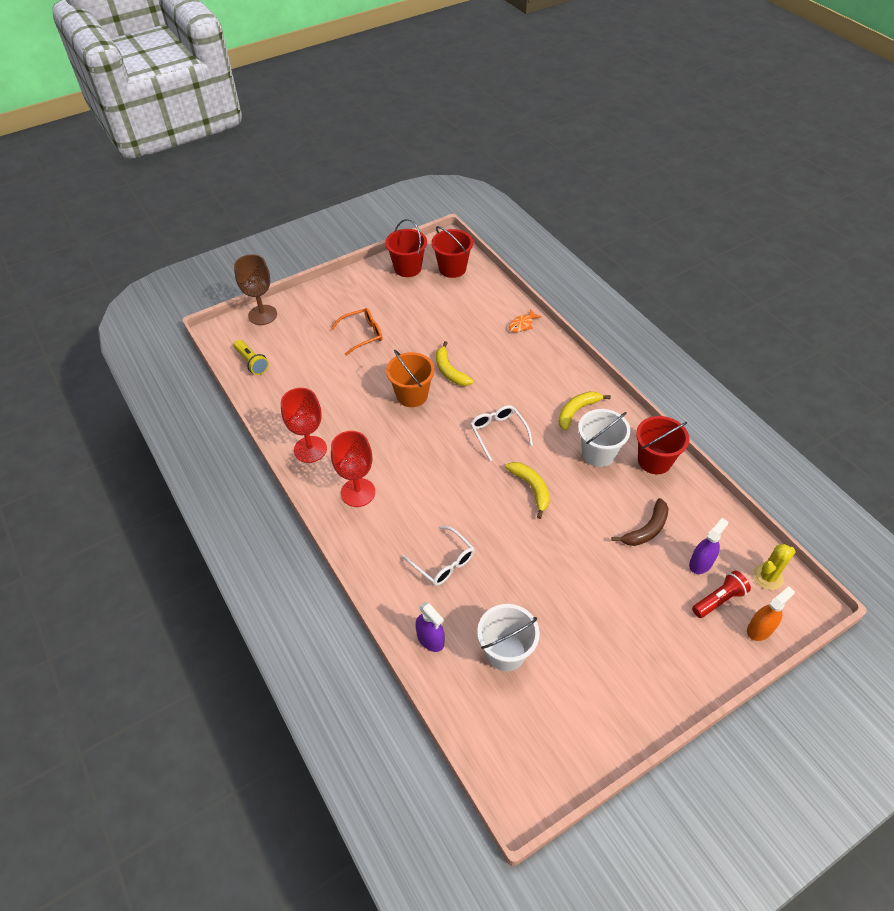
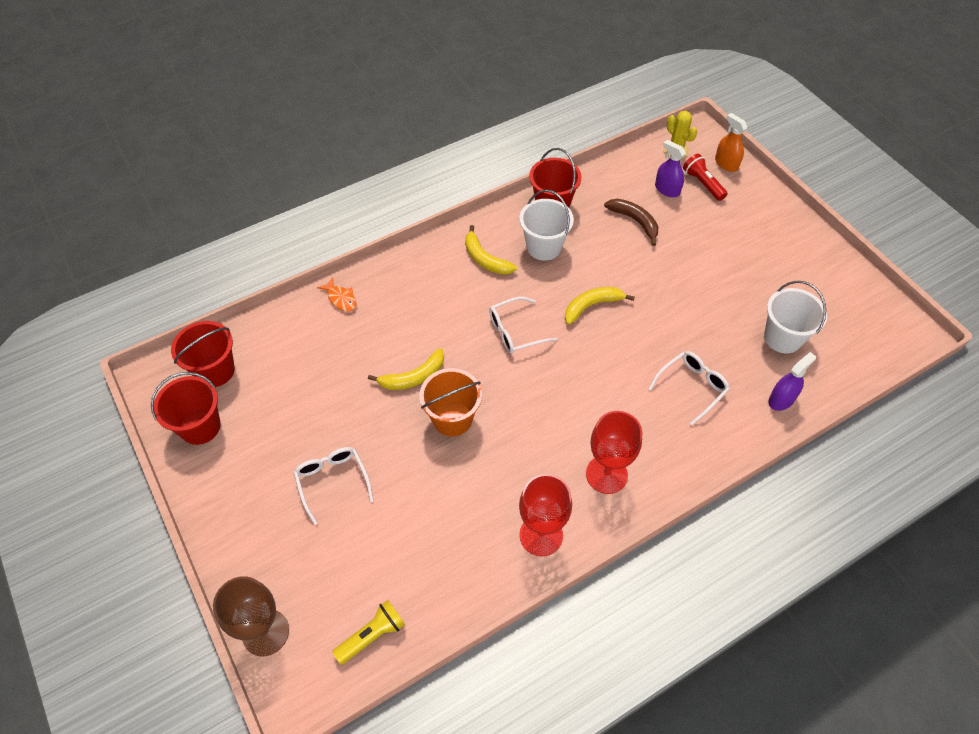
camera: 90 degrees left, 5 degrees up
orange glasses [330,308,383,356] -> white glasses [294,447,374,525]

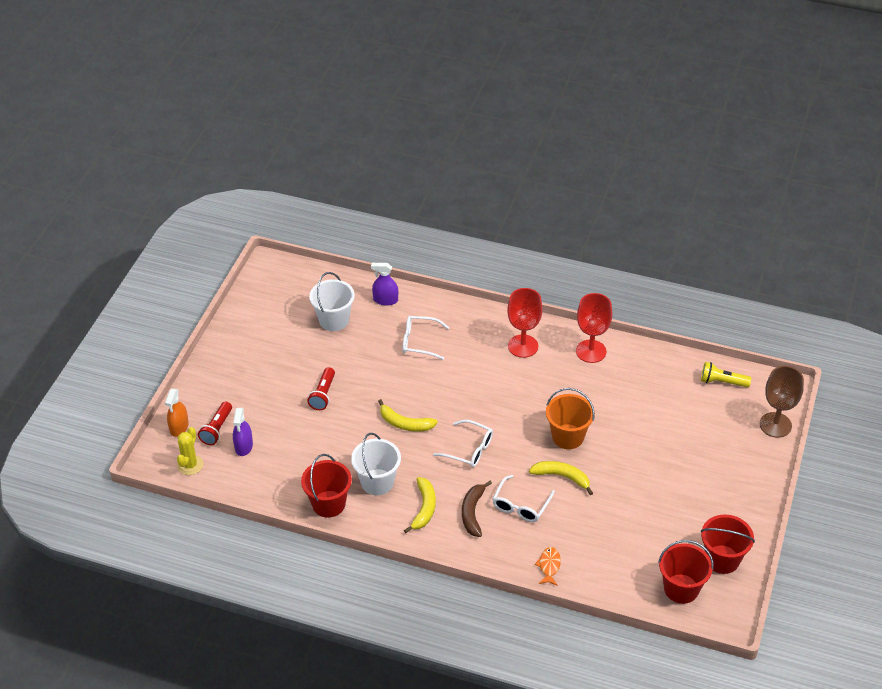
camera: 130 degrees left, 10 degrees down
white glasses [294,447,374,525] -> white glasses moved to [492,475,555,522]
brown banana [604,199,658,246] -> brown banana moved to [462,481,492,537]
none -> red flashlight [307,367,335,410]

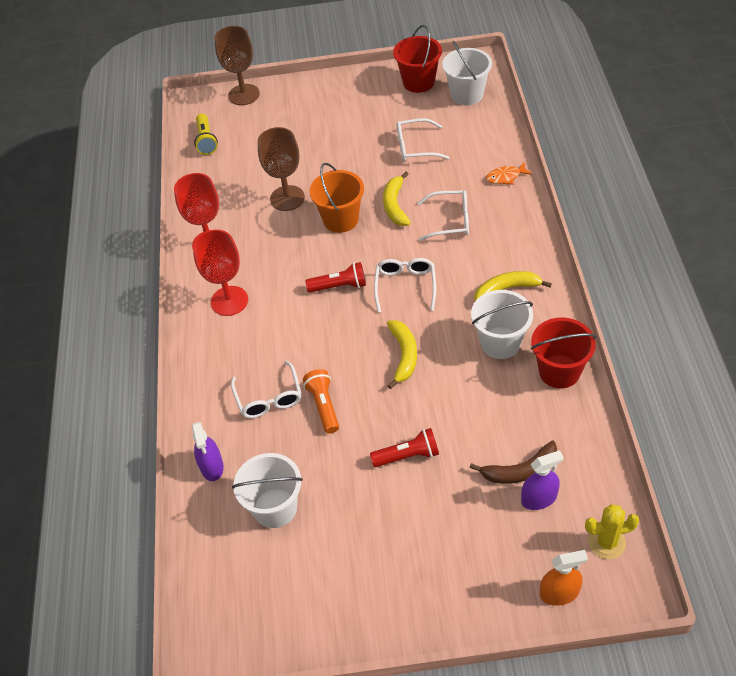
camera: 110 degrees left, 5 degrees up
red flashlight [198,402,232,445] -> red flashlight moved to [306,262,366,293]
brown banana [462,481,492,537] -> brown banana moved to [470,440,557,484]
red bucket [658,540,714,604] -> white bucket [442,41,492,106]
none -> brown goblet [258,127,305,211]
none -> orange flashlight [303,369,339,434]
none -> white glasses [397,118,450,162]

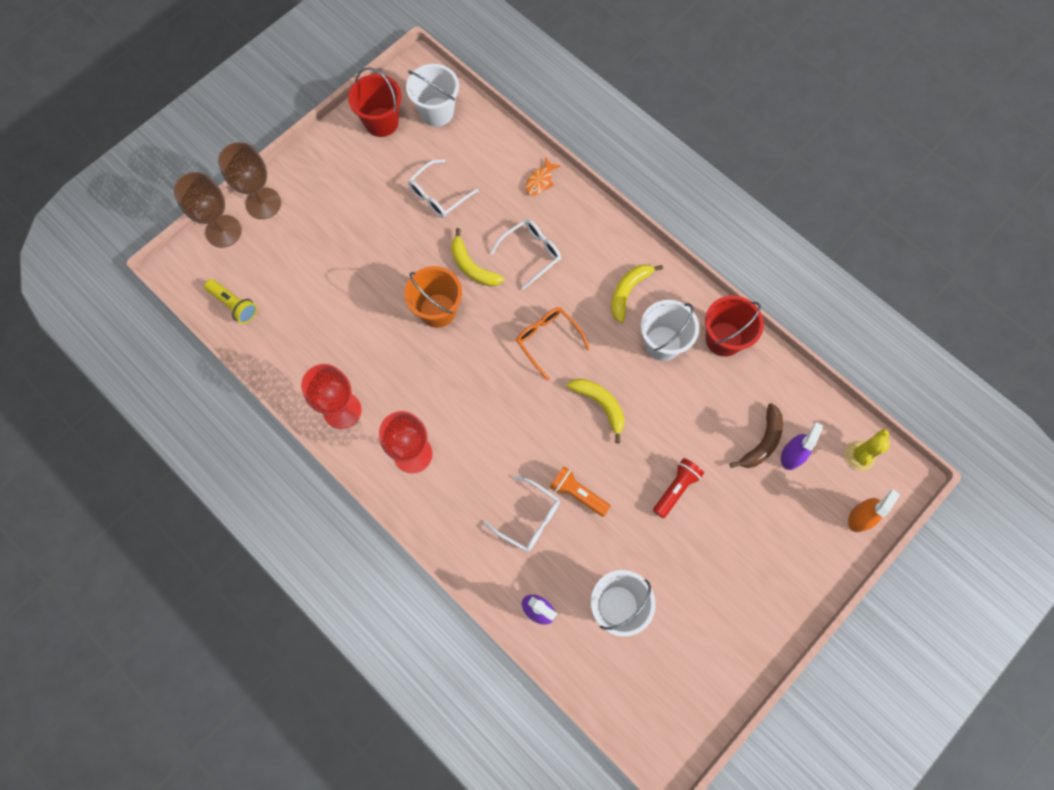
camera: 45 degrees left, 20 degrees up
brown goblet [258,127,305,211] -> brown goblet moved to [218,142,281,219]
red flashlight [306,262,366,293] -> none
white glasses [374,258,436,313] -> orange glasses [516,307,590,381]

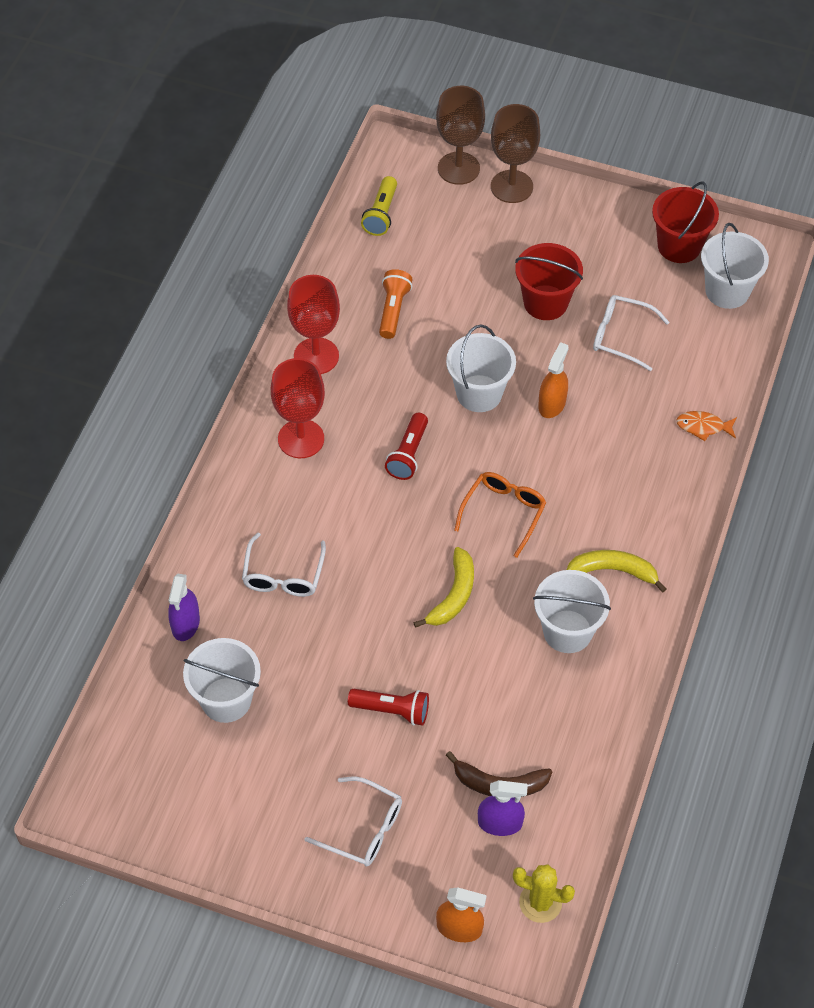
camera: 65 degrees right, 15 degrees down
orange bucket [404,266,462,328] -> white bucket [446,325,516,412]
yellow banana [451,228,504,286] -> orange spray bottle [538,342,569,418]
white glasses [490,219,561,290] -> white glasses moved to [304,776,402,866]
orange flashlight [550,466,611,517] -> orange flashlight moved to [379,269,413,339]
red bucket [705,295,764,357] -> red bucket moved to [515,243,583,320]
none -> red flashlight [385,413,428,480]

